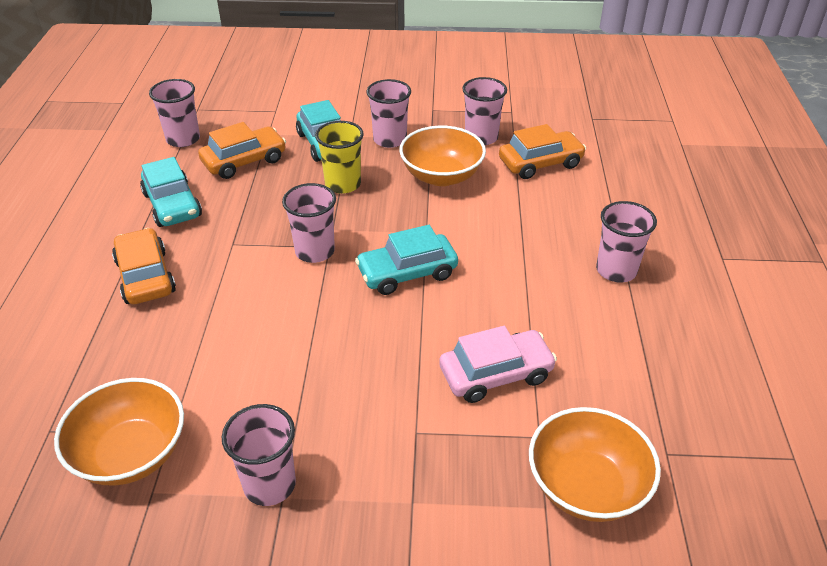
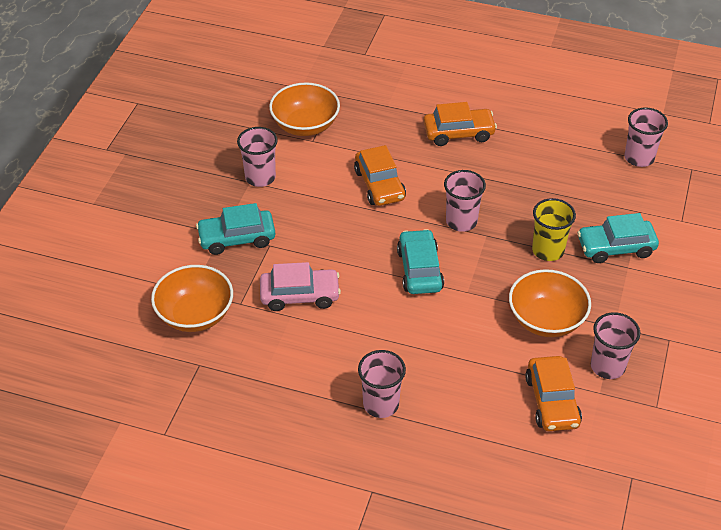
camera: 105 degrees right, 5 degrees up
turquoise car [140,157,202,227] -> turquoise car moved to [196,203,275,255]
orange car [198,122,286,179] -> orange car moved to [354,145,406,206]
pink cup [366,79,411,148] -> none
pink car [439,326,557,403] -> pink car turned 90 degrees counterclockwise [260,262,341,311]

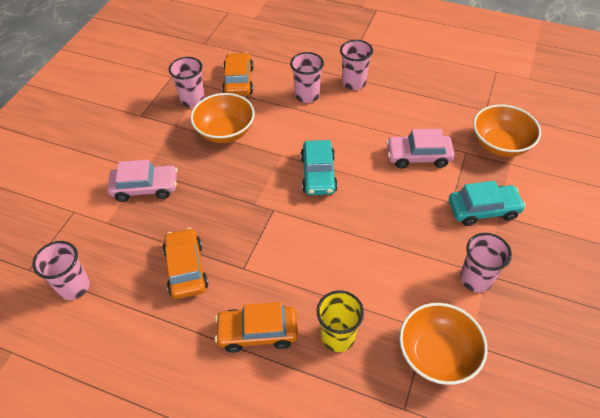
camera: 175 degrees left, 5 degrees up
orange car [354,145,406,206] -> orange car moved to [162,228,208,299]
pink cup [444,170,486,232] -> pink cup moved to [290,52,324,103]
yellow cup [532,198,576,261] -> yellow cup moved to [317,290,364,352]
turquoise car [577,213,659,263] -> pink car [107,160,178,202]

